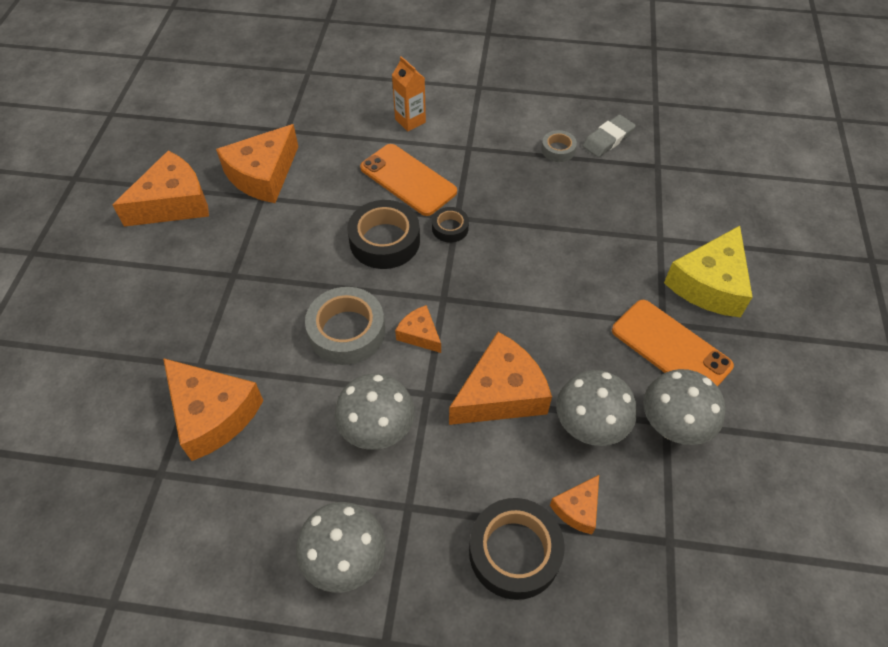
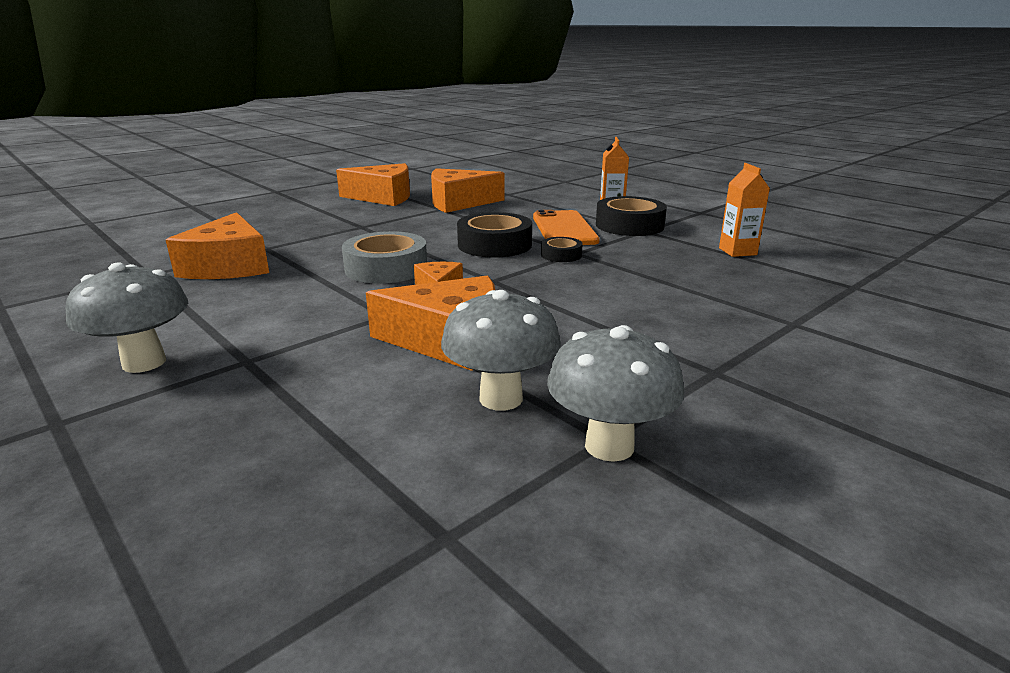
camera: 40 degrees right, 30 degrees down
grey mushroom [334,374,415,450] -> none
black tape [469,498,565,600] -> black tape moved to [596,196,667,236]
grey tape [541,130,577,162] -> orange carton [719,163,770,257]
orange cheese [550,475,599,534] -> none
grey eraser [582,115,636,157] -> none
orange phone [612,300,734,387] -> none
yellow cheese [664,226,753,318] -> none

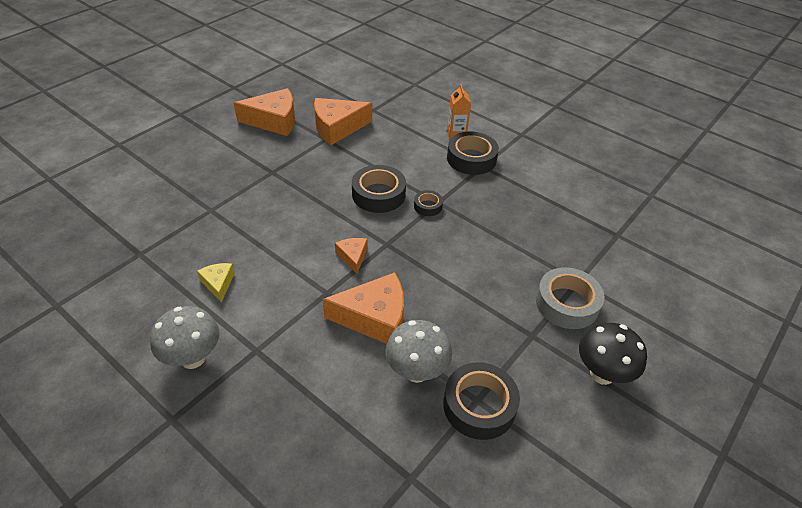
camera: 10 degrees left, 20 degrees up
orange cheese [166,212,269,279] -> none
grey tape [342,231,427,284] -> grey tape moved to [536,267,605,329]
orange phone [533,210,600,245] -> none
grey mushroom [547,325,685,462] -> black tape [443,362,520,440]
orange carton [719,163,770,257] -> none
none -> yellow cheese [197,263,235,302]
none -> black mushroom [579,323,647,385]

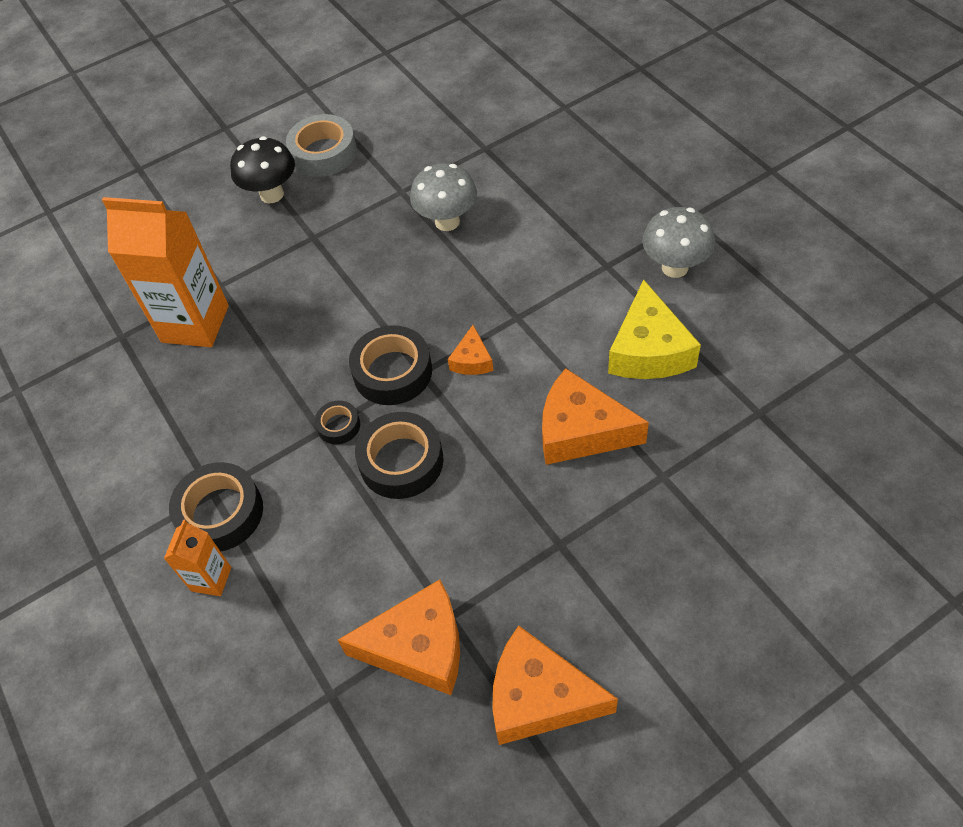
camera: 155 degrees left, 10 degrees up
yellow cheese [197,263,235,302] -> yellow cheese [608,279,701,379], size x1.96
orange cheese [323,272,404,344] -> orange cheese moved to [542,368,649,465]
black tape [443,362,520,440] -> black tape moved to [349,325,432,405]
grey tape [536,267,605,329] -> grey tape moved to [286,114,357,177]
none -> orange carton [102,197,229,347]

